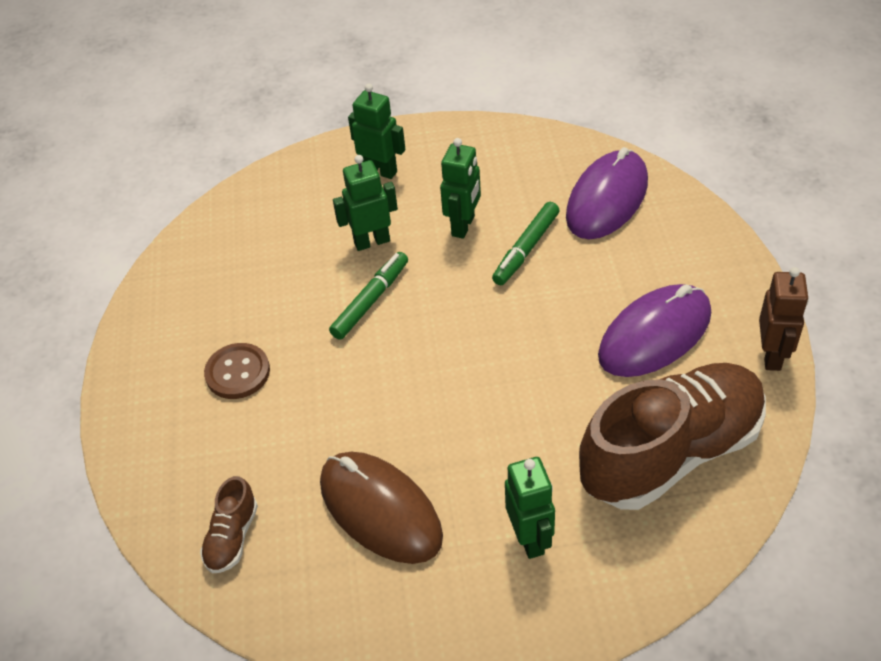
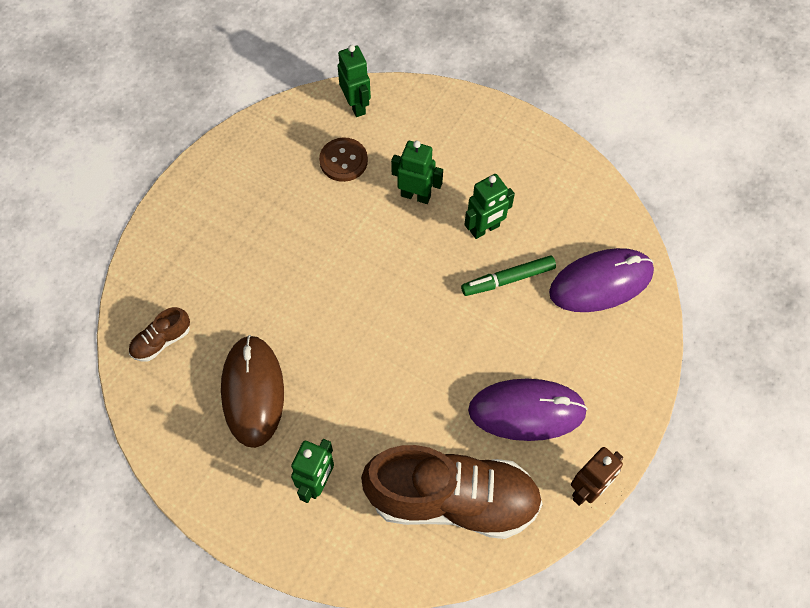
camera: 35 degrees right, 15 degrees up
brown button [204,343,270,399] -> brown button moved to [319,138,368,182]
green marker [329,252,408,340] -> none
green robot [348,84,405,179] -> green robot moved to [337,45,371,117]

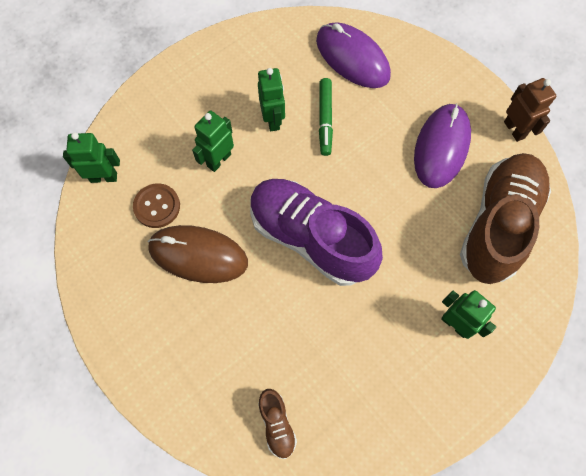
camera: 70 degrees left, 5 degrees up
brown mouse [221,335,284,448] -> brown mouse moved to [148,225,248,283]
purple mouse [549,248,654,312] -> purple mouse turned 45 degrees counterclockwise [316,22,391,88]
none -> purple shoe [250,179,383,286]

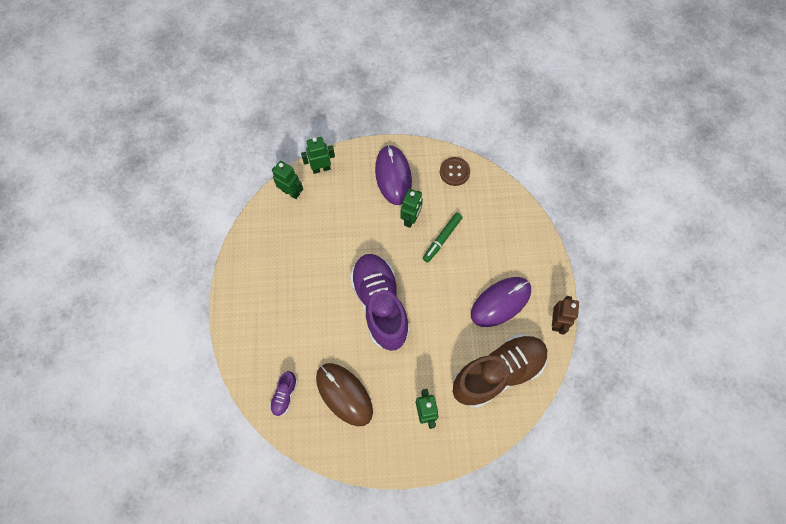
camera: 35 degrees right, 0 degrees up
brown button [133,183,180,228] -> brown button moved to [440,157,470,186]
brown mouse [148,225,248,283] -> brown mouse moved to [316,363,373,426]
green robot [192,111,234,172] -> green robot moved to [301,137,335,174]
brown shoe [258,389,297,459] -> purple shoe [270,371,297,416]
purple mouse [316,22,391,88] -> purple mouse moved to [375,145,412,205]

